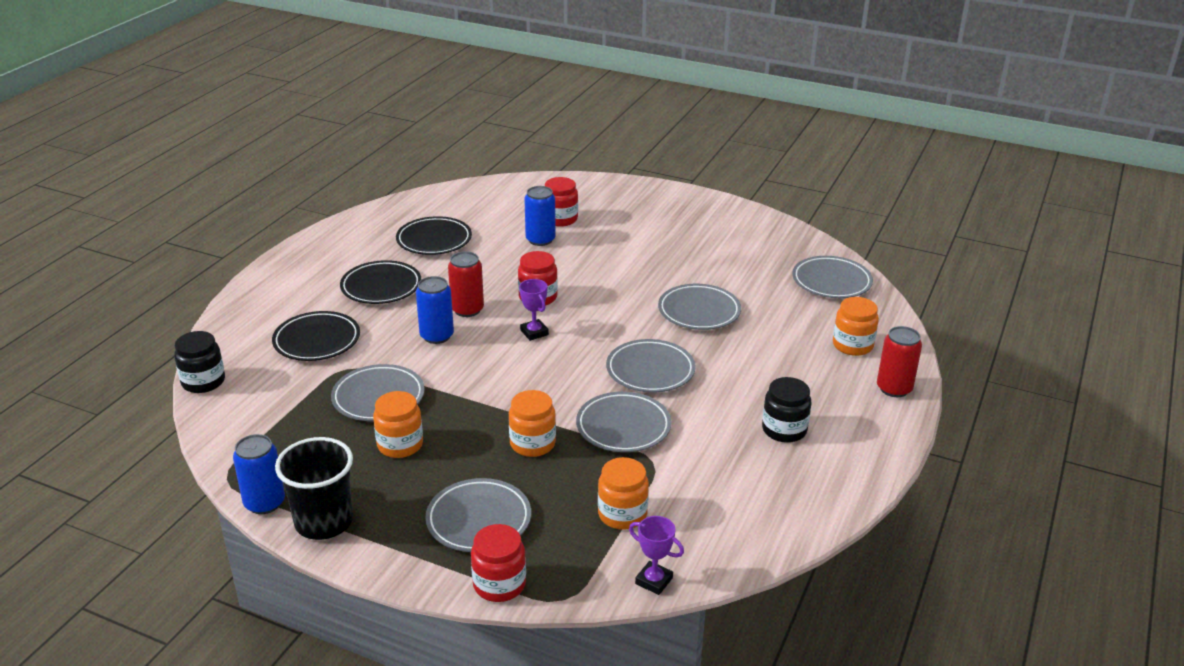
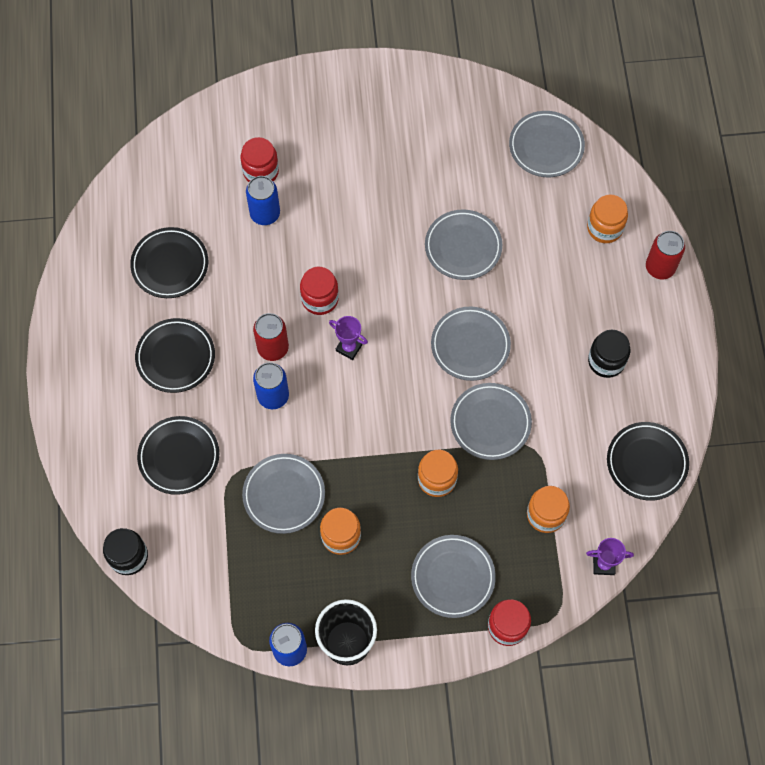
camera: 30 degrees left, 35 degrees up
none -> black plate [607,422,689,501]

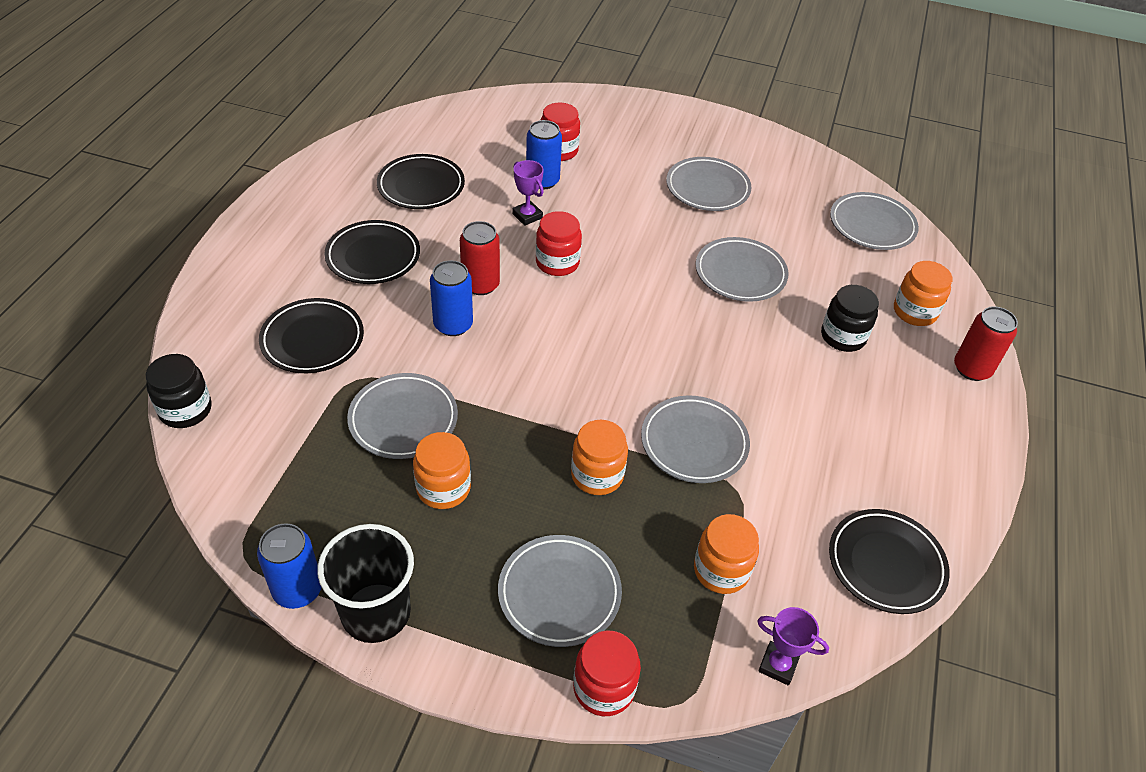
camera: 20 degrees right, 20 degrees down
purple trophy [329,316,368,360] -> purple trophy moved to [512,160,544,226]
grey plate [431,307,511,381] -> grey plate moved to [666,157,752,211]
black jar [588,330,630,378] -> black jar moved to [821,285,879,352]

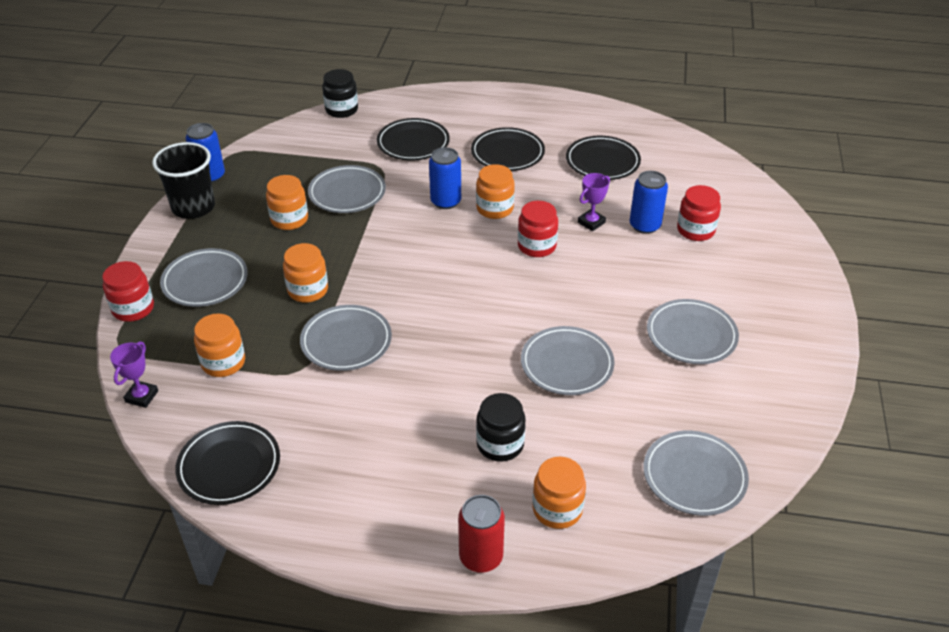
camera: 85 degrees right, 5 degrees down
red can [460,221,500,295] -> orange jar [476,164,515,219]

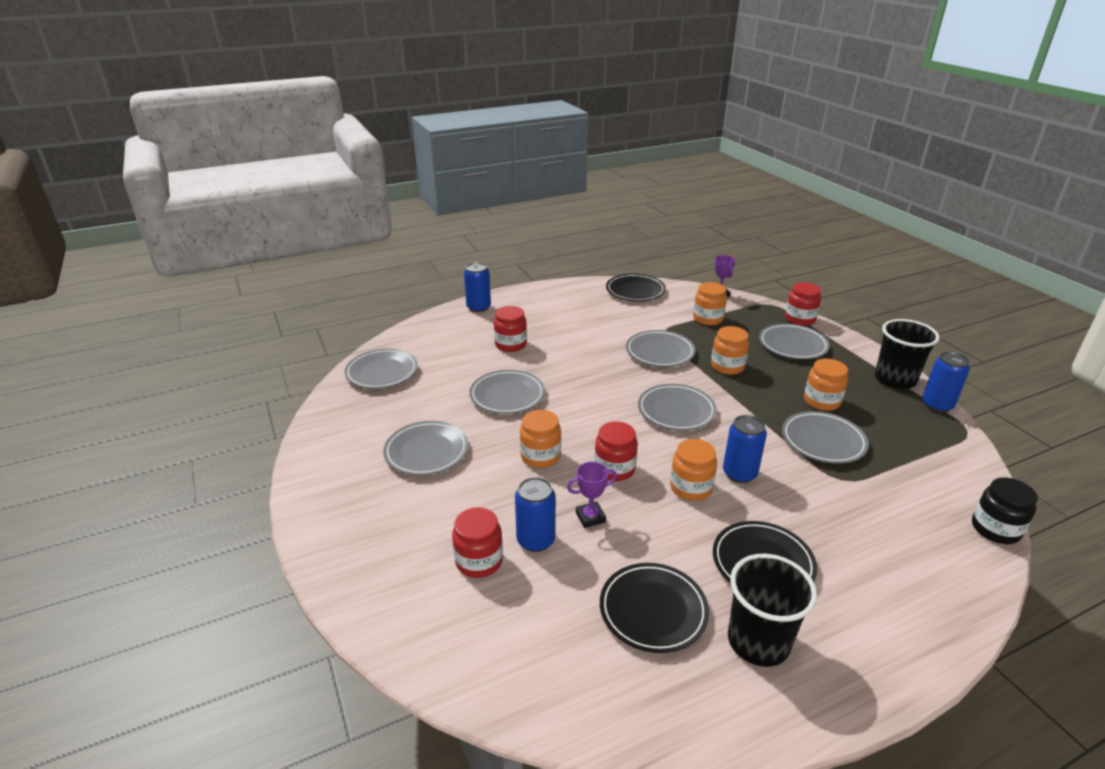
camera: 145 degrees right, 10 degrees down
black plate [377,118,450,160] -> none
red can [458,495,505,573] -> blue can [464,262,491,312]
black jar [476,393,526,462] -> red jar [494,306,527,352]
orange jar [532,457,586,529] -> orange jar moved to [520,410,561,468]
purple trophy [578,173,610,231] -> purple trophy turned 60 degrees clockwise [567,462,617,528]
none -> grey plate [638,384,717,431]
none -> black cup [728,554,817,667]

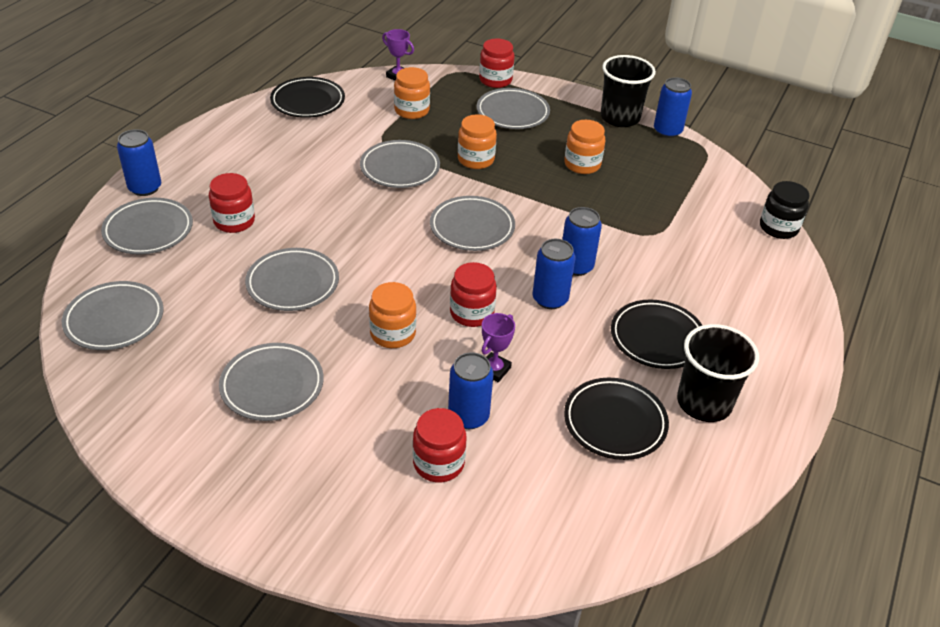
camera: 40 degrees left, 10 degrees up
orange jar [670,439,717,501] -> blue can [533,239,575,309]
grey plate [782,411,869,464] -> grey plate moved to [101,198,193,254]

